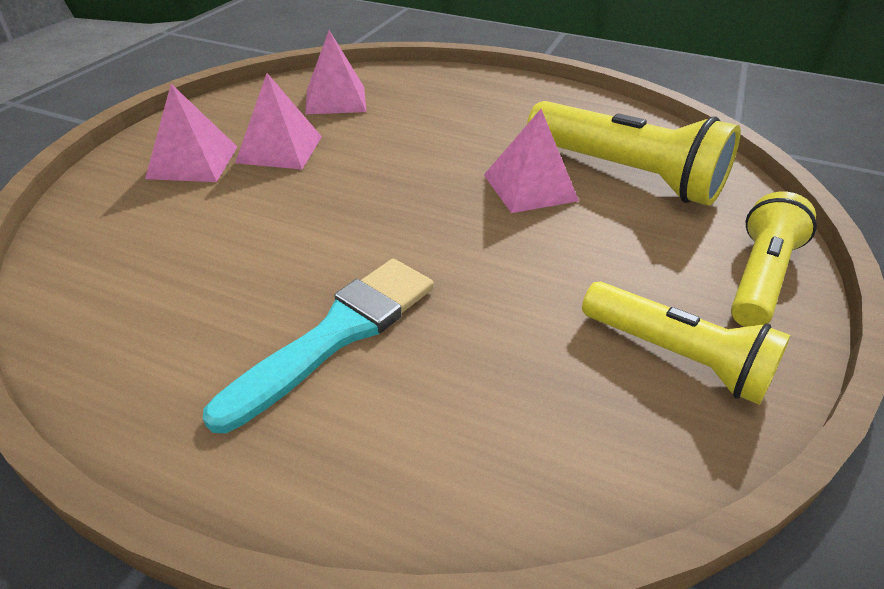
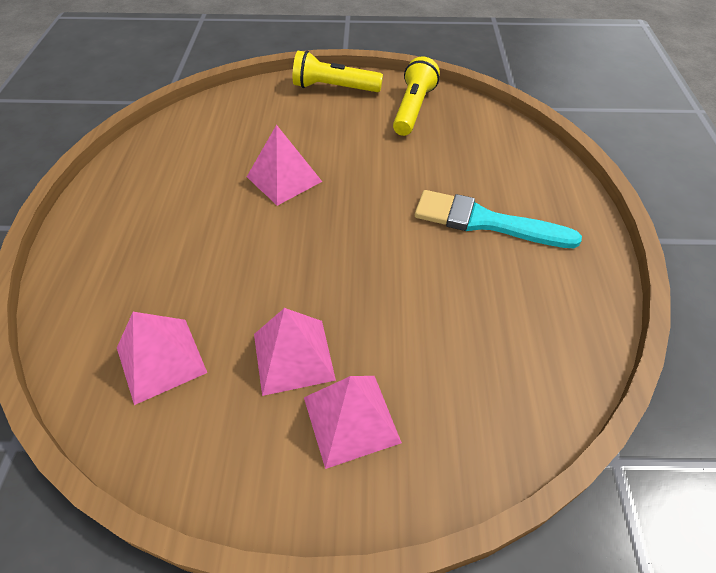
camera: 110 degrees left, 10 degrees up
yellow flashlight [527,101,741,206] -> none

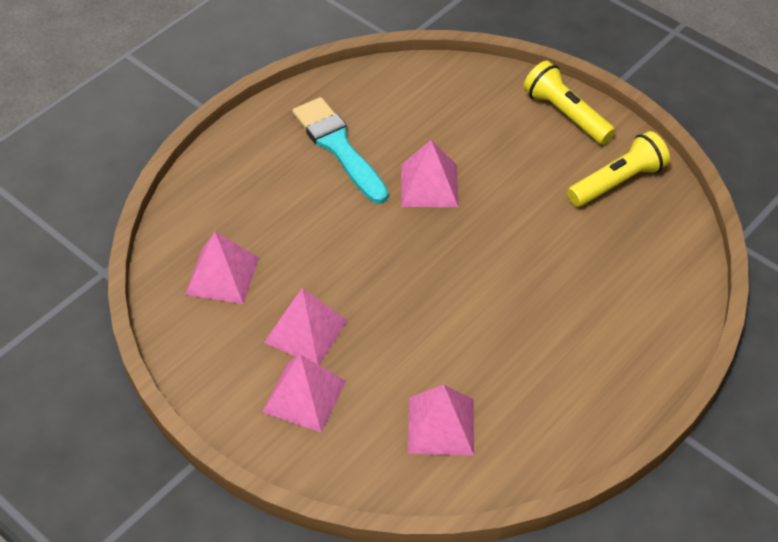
camera: 40 degrees right, 0 degrees up
turquoise brush [415,190,582,248] -> turquoise brush moved to [292,97,388,204]
none -> pink pyramid [408,385,474,456]

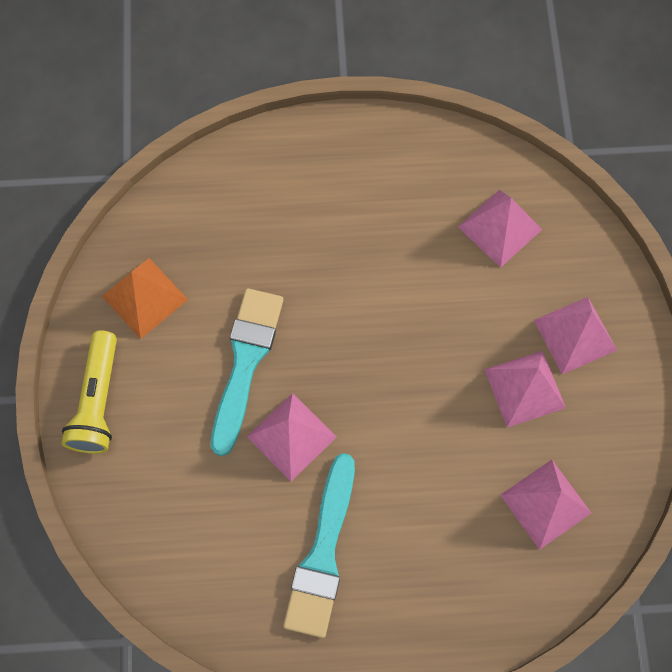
camera: 135 degrees left, 20 degrees up
yellow flashlight [567,131,670,207] -> orange pyramid [102,258,188,339]
none -> turquoise brush [211,288,284,456]

